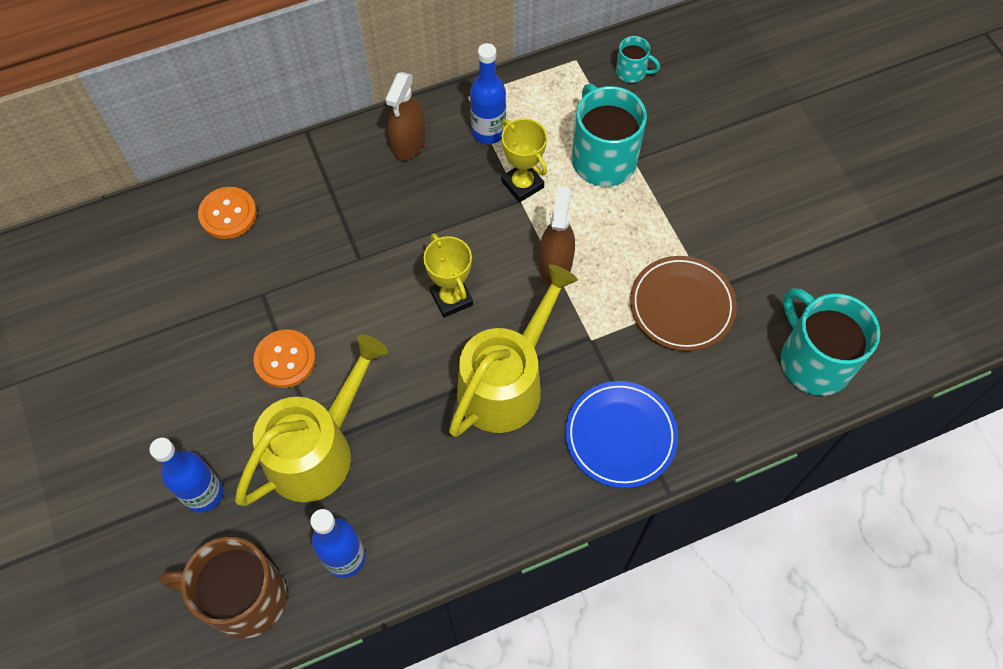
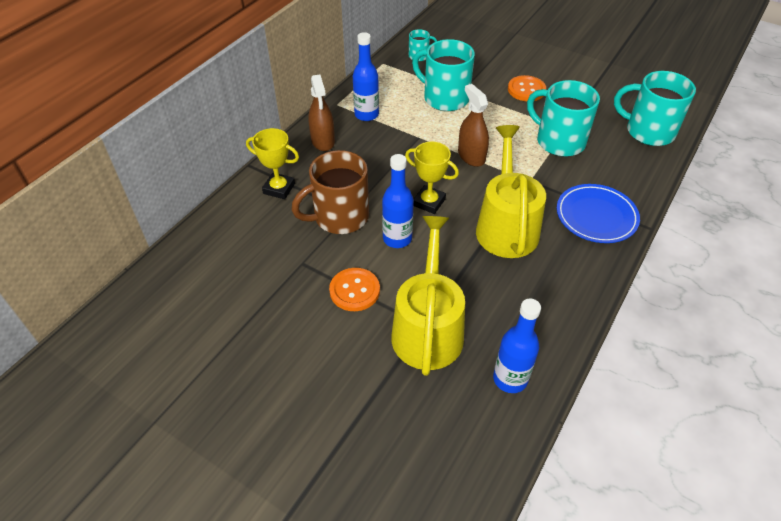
camera: 35 degrees left, 15 degrees down
blue bottle [149,438,223,513] -> blue bottle moved to [382,154,414,248]
brown mug [159,537,287,639] -> brown mug moved to [291,150,369,234]
orange button [198,187,257,239] -> orange button moved to [508,75,546,101]
yellow trophy [501,118,547,203] -> yellow trophy moved to [246,128,299,199]
brown plate [630,256,737,351] -> turquoise mug [527,80,600,157]

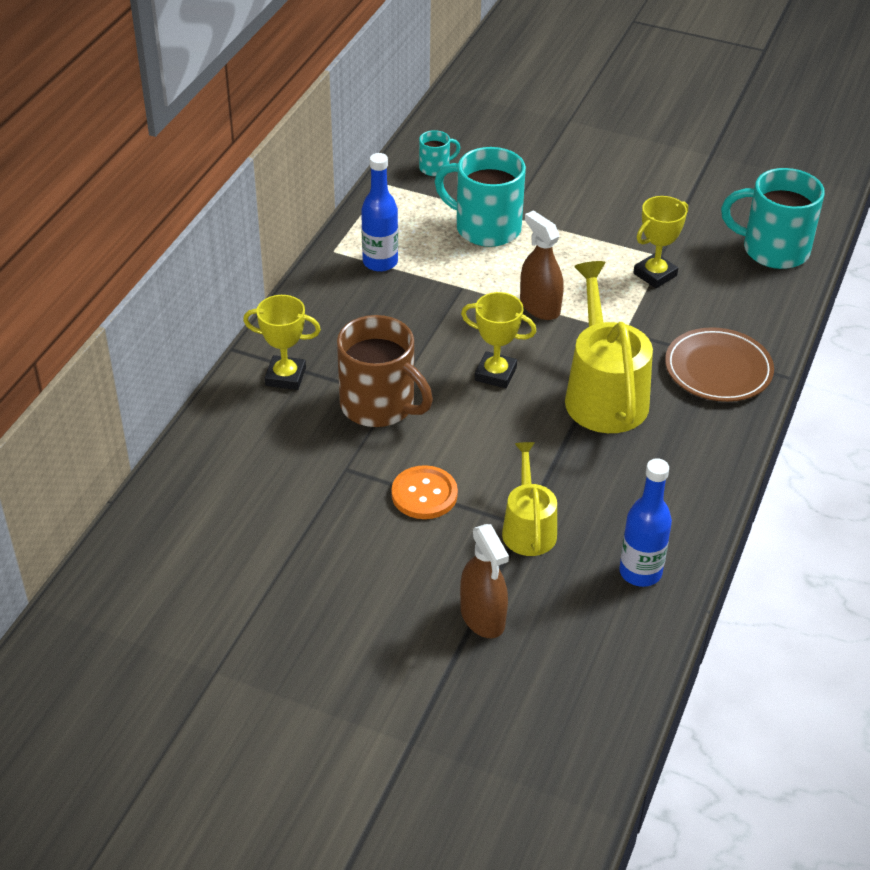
camera: 10 degrees left, 5 degrees down
brown mug [291,150,369,234] -> brown mug turned 105 degrees counterclockwise [337,315,433,427]
brown spray bottle [308,74,335,151] -> brown spray bottle moved to [460,524,509,638]
blue bottle [382,154,414,248] -> none
yellow watering can [391,216,465,376] -> yellow watering can [502,442,557,556], size x0.60
orange button [508,75,546,101] -> none
turquoise mug [527,80,600,157] -> yellow trophy [633,196,688,288]
blue plate [557,184,640,243] -> brown plate [665,327,774,402]

